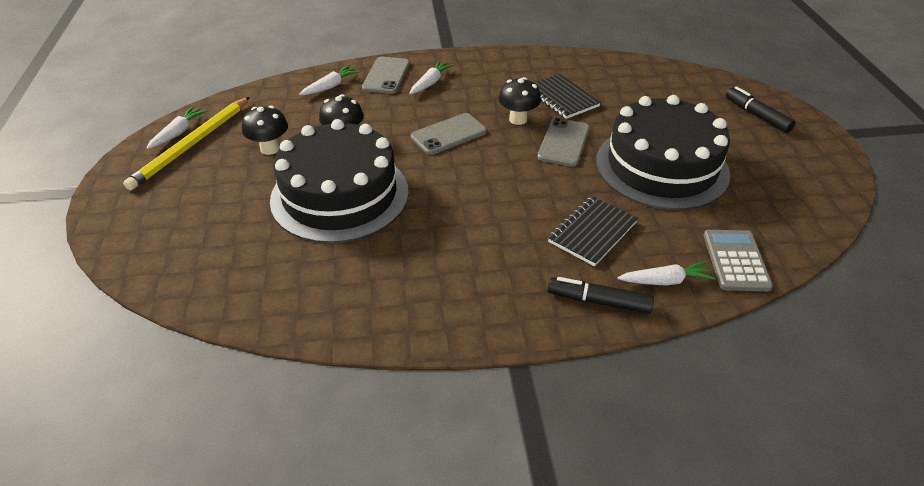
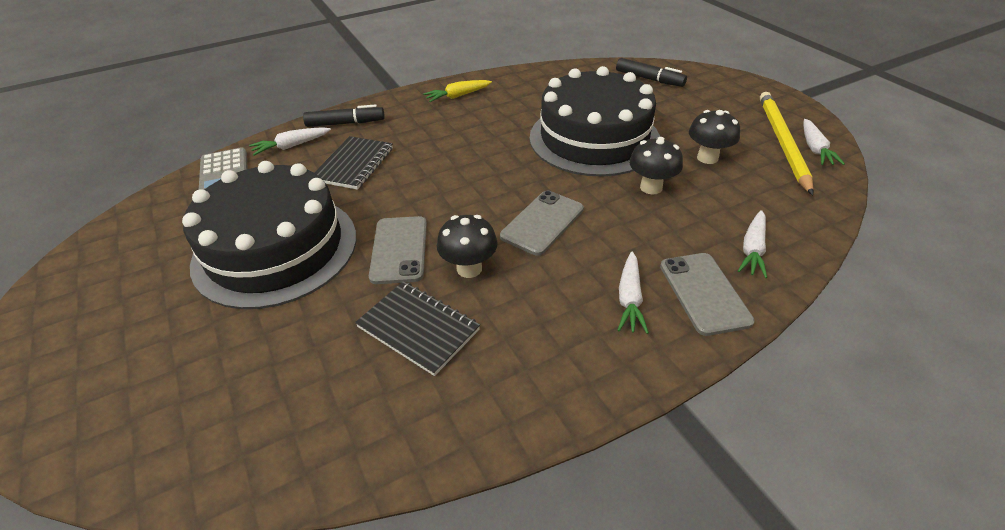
camera: 160 degrees right, 0 degrees up
black marker [725,86,796,133] -> black marker moved to [616,58,687,87]
none -> yellow carrot [423,80,492,102]

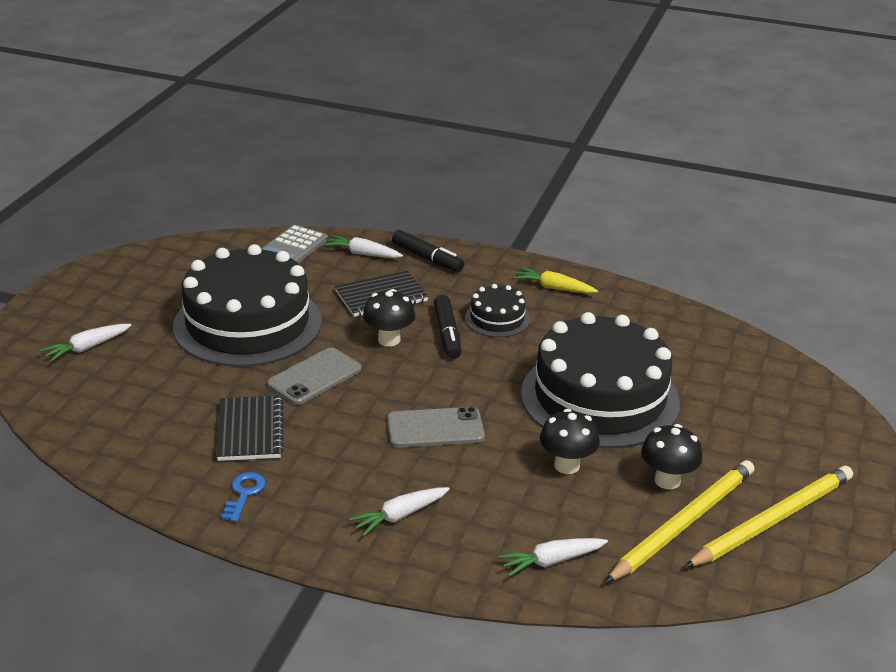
camera: 45 degrees right, 10 degrees down
black mushroom [437,215,498,278] -> black mushroom moved to [363,289,415,347]
black marker [616,58,687,87] -> black marker moved to [434,295,461,359]
grey phone [660,253,755,336] -> none
white carrot [803,119,845,165] -> white carrot moved to [40,324,132,362]
none -> blue key [221,472,266,522]
none -> black cake [465,284,530,337]
none -> yellow pencil [605,460,754,583]

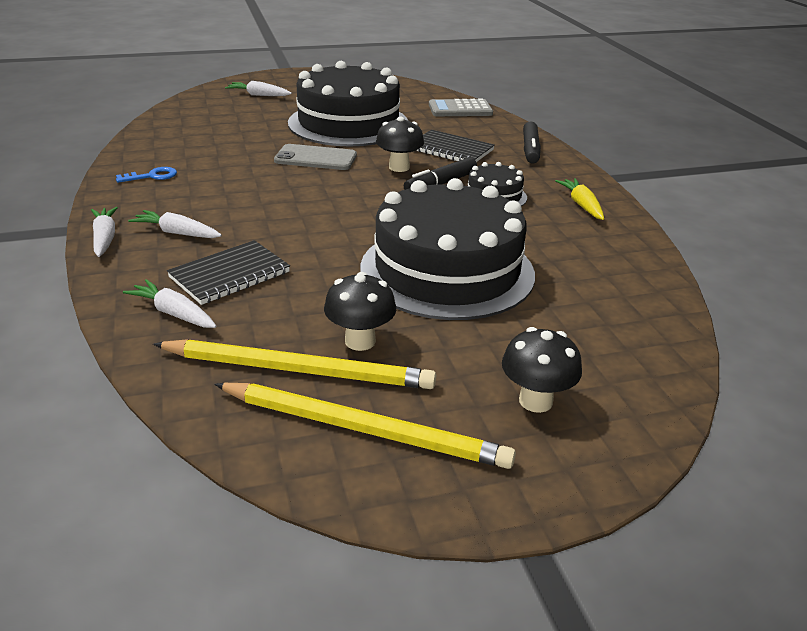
camera: 55 degrees right, 0 degrees up
black notebook [216,396,284,461] -> black notebook moved to [167,240,290,305]
white carrot [323,235,403,258] -> white carrot moved to [91,207,118,257]
grey phone [387,407,485,448] -> none
black mushroom [540,409,600,474] -> black mushroom moved to [502,327,582,413]

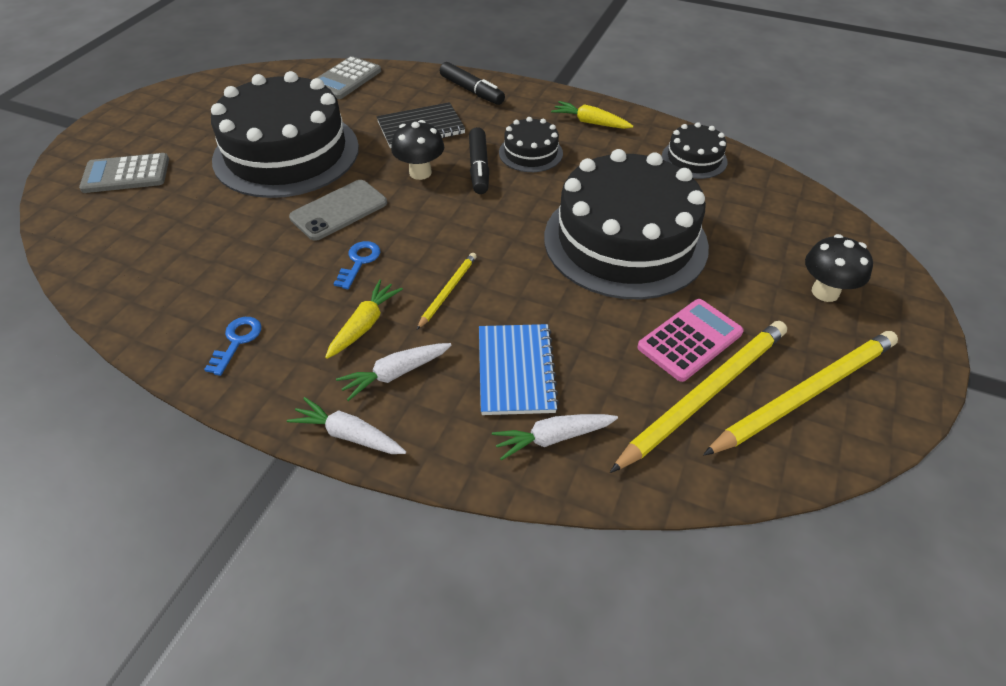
camera: 50 degrees left, 15 degrees up
black notebook [167,240,290,305] -> blue notebook [479,324,559,415]
white carrot [225,81,292,96] -> grey calculator [79,153,169,193]
black mushroom [324,272,396,351] -> pink calculator [637,299,744,382]
none -> yellow carrot [325,280,403,359]
none -> blue key [334,241,380,289]
none -> yellow pencil [417,253,477,330]
none -> black cake [662,122,727,179]

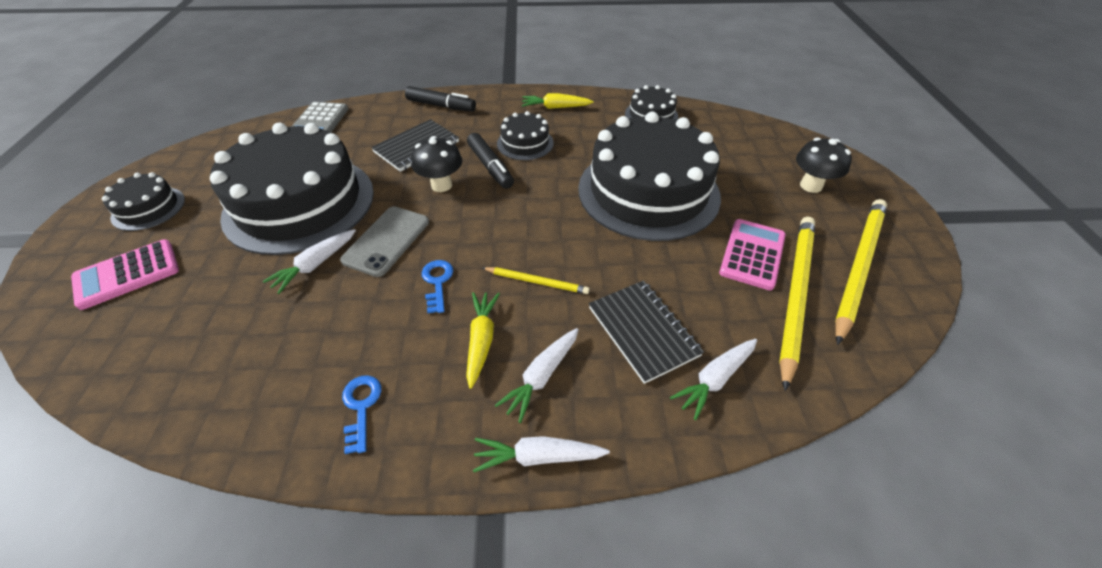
camera: 25 degrees left, 0 degrees up
grey calculator [79,153,169,193] -> pink calculator [71,239,179,310]
yellow pencil [417,253,477,330] -> yellow pencil turned 105 degrees clockwise [483,267,590,294]
blue notebook [479,324,559,415] -> black notebook [589,281,704,384]
none -> black cake [102,172,185,231]
none -> white carrot [263,229,356,294]

